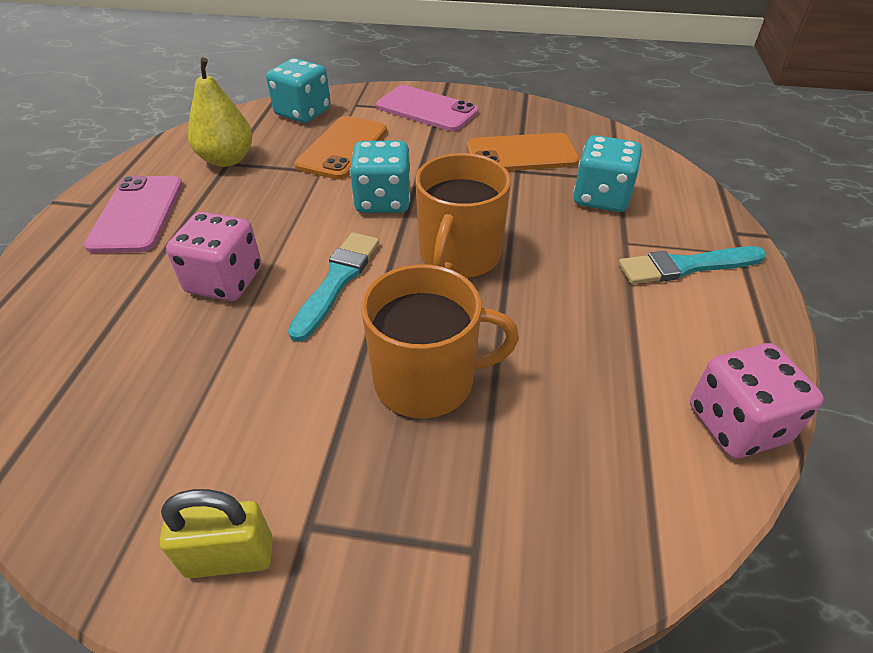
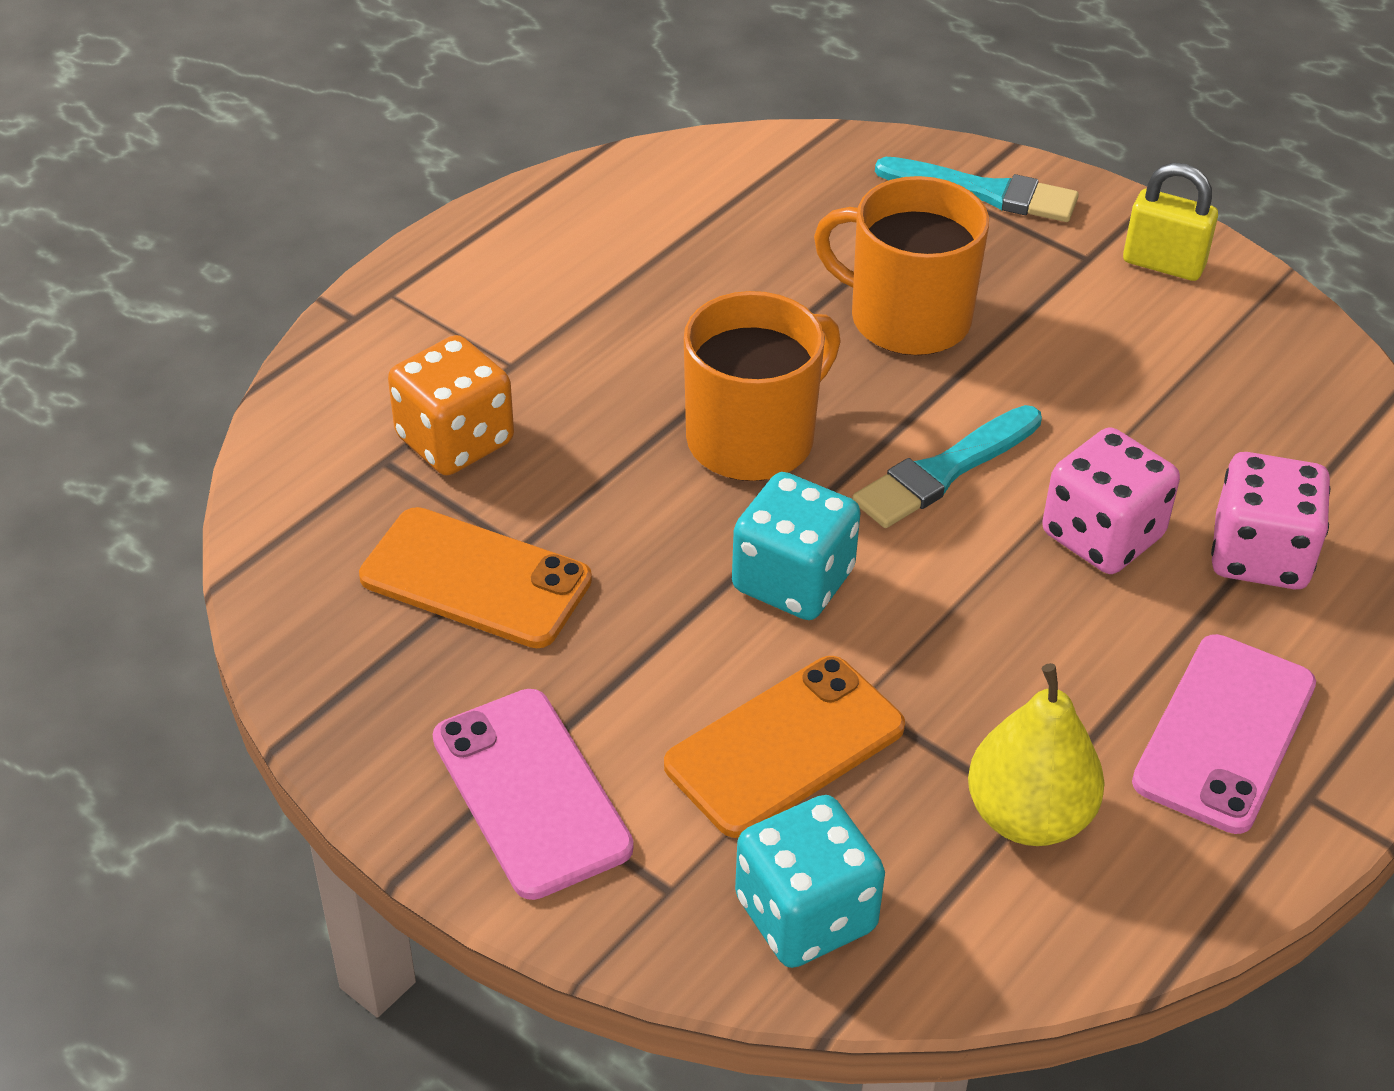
camera: 150 degrees left, 0 degrees up
turquoise dice [573,135,642,212] -> orange dice [388,335,514,475]
turquoise brush [619,246,766,284] -> turquoise brush moved to [875,157,1079,222]
pink dice [690,343,824,459] -> pink dice moved to [1211,452,1331,589]

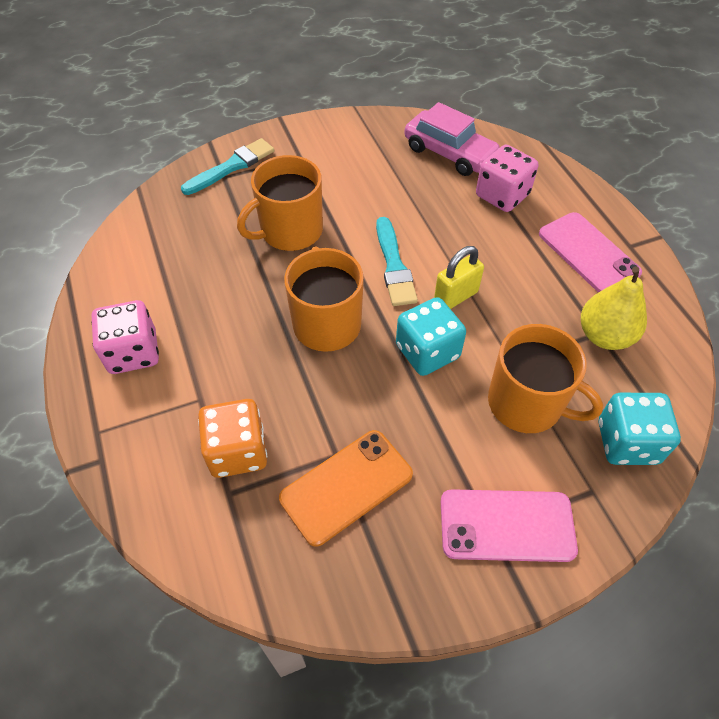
camera: 60 degrees left, 10 degrees up
orange phone [664,656,905,838] -> orange mug [488,324,603,433]
pink dice [1042,427,1180,574] -> pink dice moved to [91,300,159,374]
yellow padlock [1123,163,1218,281] -> yellow padlock moved to [434,246,484,309]
none -> pink car [404,102,500,176]

